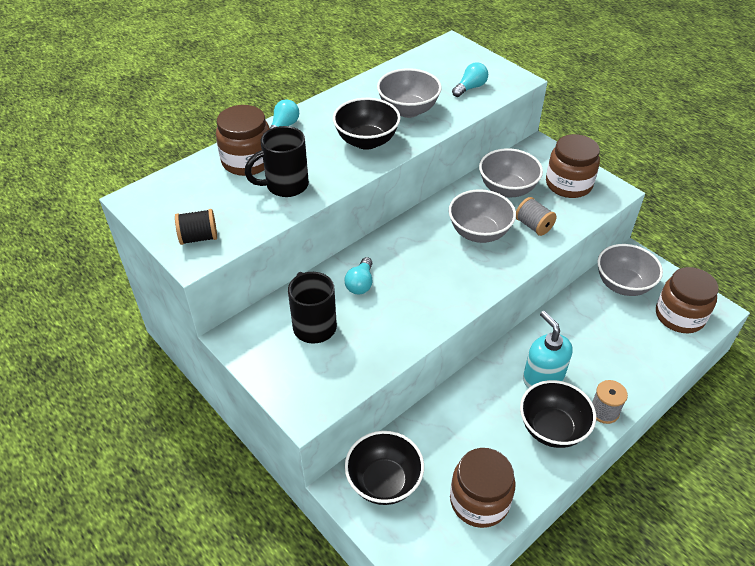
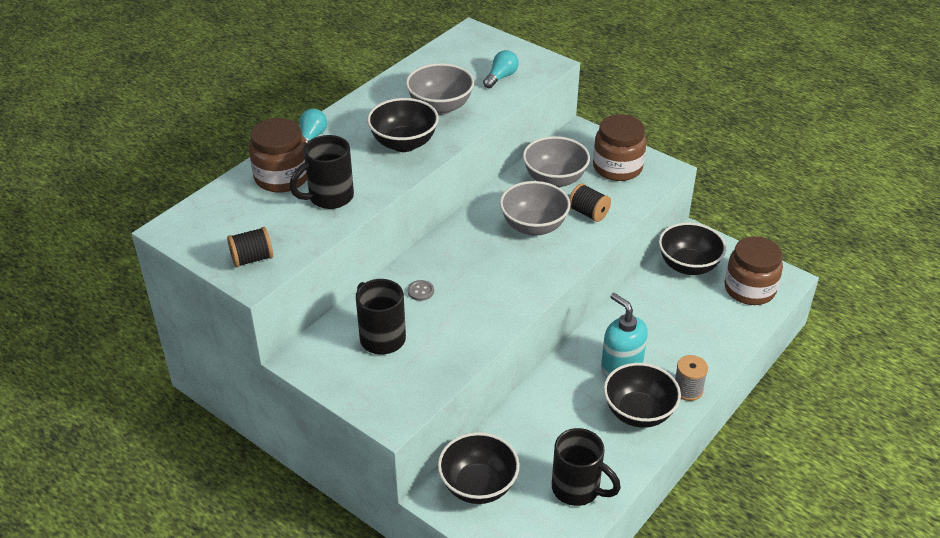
camera: 10 degrees left, 5 degrees down
turquoise light bulb [344,257,372,294] -> grey button [407,280,434,301]
brown jar [450,448,516,528] -> black mug [552,428,621,506]
grey spool [516,197,557,236] -> black spool [569,183,611,222]
grey bowl [598,244,663,296] -> black bowl [659,223,726,275]

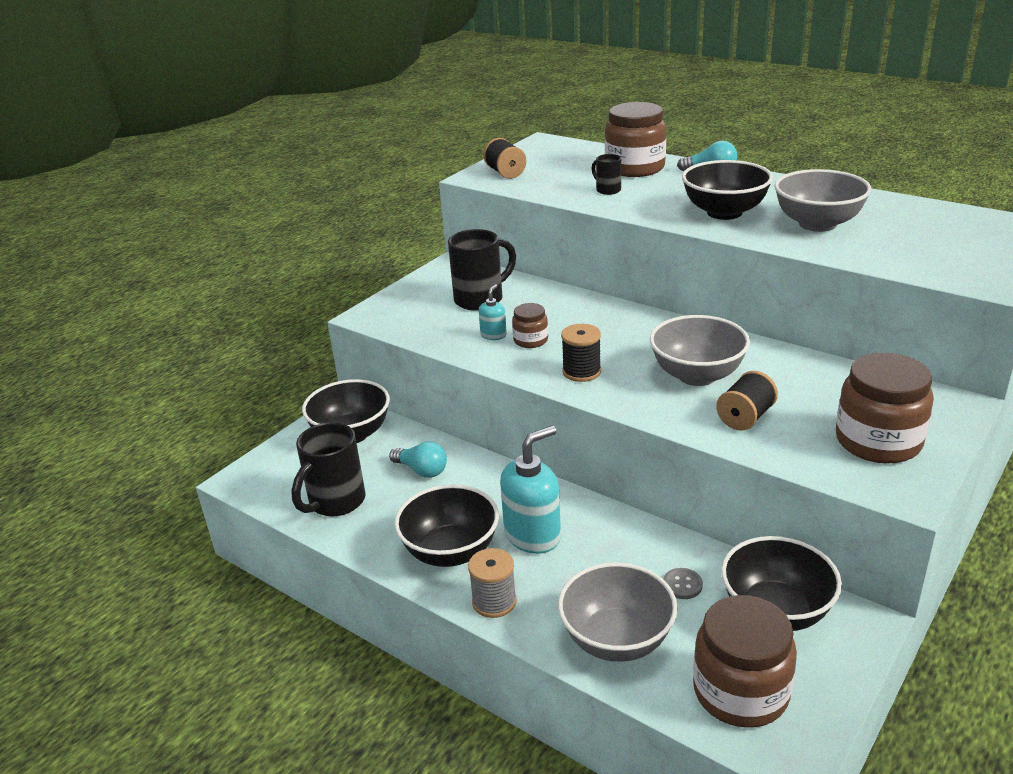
camera: 90 degrees right, 10 degrees down
black mug [290,135,354,209] -> black mug [592,154,621,195], size x0.51
grey button [407,280,434,301] -> grey button moved to [663,568,703,599]
turquoise light bulb [483,50,519,88] -> turquoise light bulb moved to [389,441,447,478]
grey bowl [523,136,590,188] -> grey bowl moved to [558,563,678,662]
none -> turquoise soap dispenser [479,284,507,340]
none -> brown jar [512,303,548,348]
none -> black spool [561,324,601,382]

